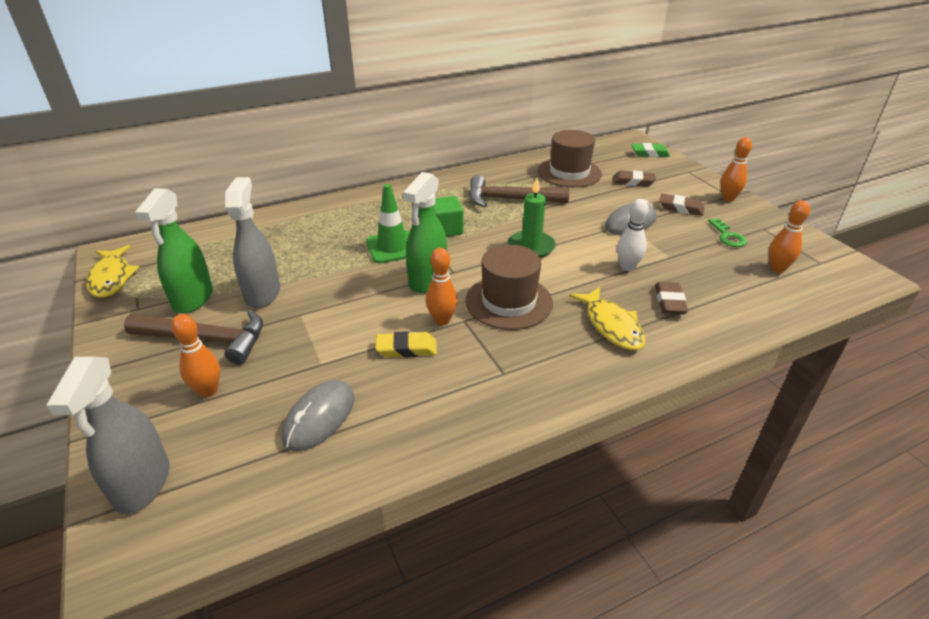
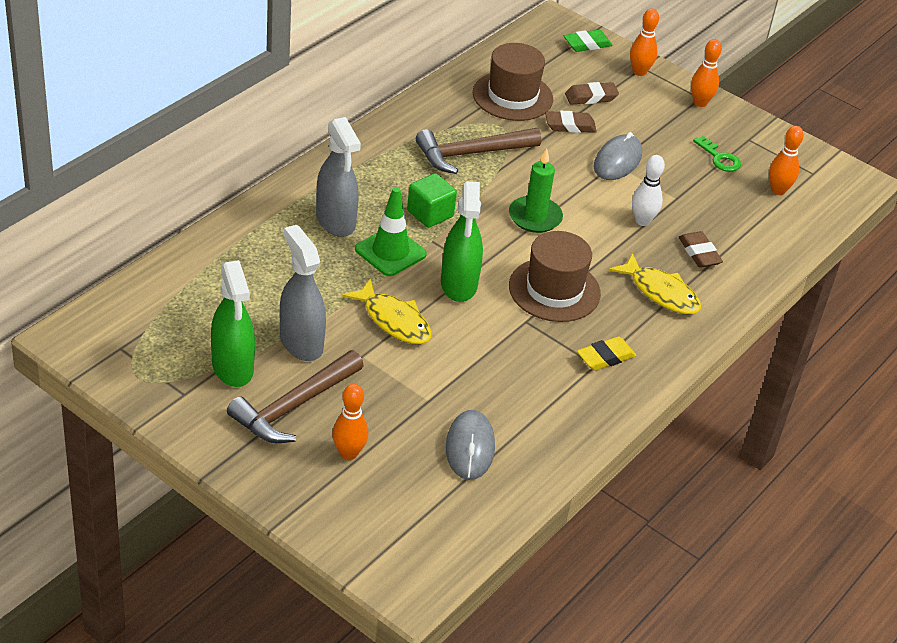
camera: 30 degrees left, 5 degrees up
grey spray bottle [46,357,170,514] -> grey spray bottle moved to [316,117,361,237]
yellow fish [86,245,139,298] -> yellow fish moved to [342,278,432,344]
brown hammer [124,309,263,364] -> brown hammer turned 150 degrees clockwise [227,350,364,443]
yellow eraser [375,331,437,358] -> yellow eraser moved to [577,336,636,371]
orange bowling pin [426,248,458,325] -> orange bowling pin moved to [630,8,659,76]
brown eraser [659,194,704,216] -> brown eraser moved to [545,111,597,133]

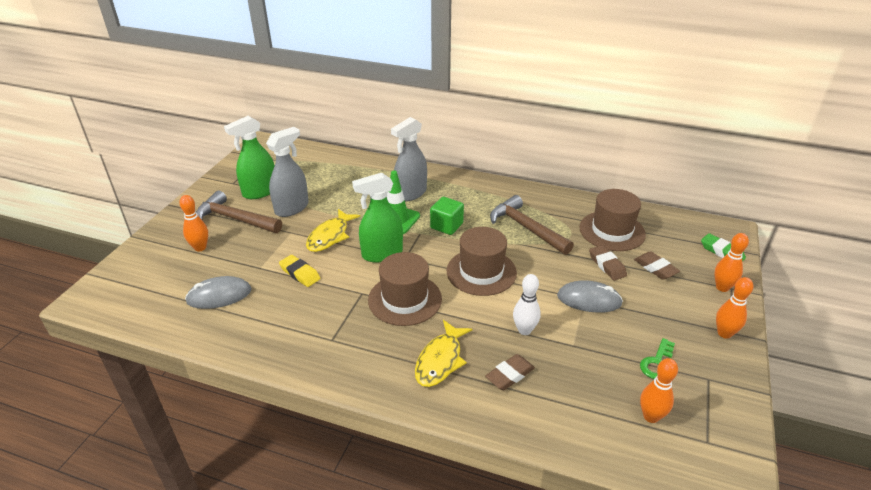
camera: 75 degrees right, 5 degrees down
green candle [509,149,563,233] -> brown hat [447,227,517,296]
yellow eraser [577,336,636,371] -> yellow eraser moved to [279,255,321,287]

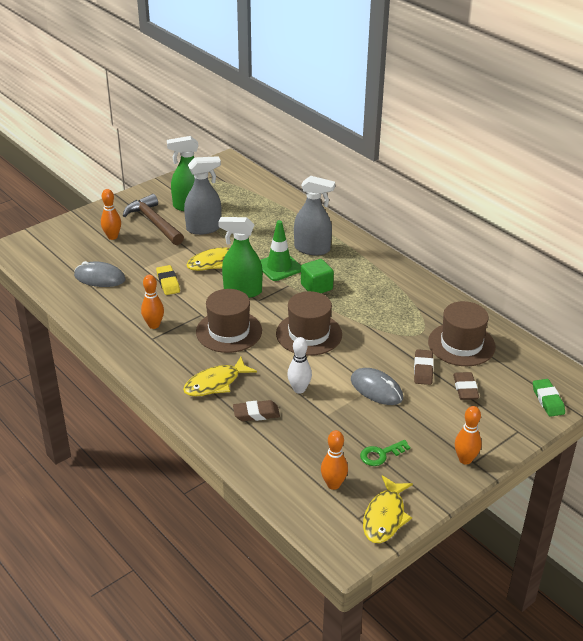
camera: 30 degrees right, 0 degrees up
grey spray bottle [391,117,427,201] -> grey spray bottle turned 150 degrees counterclockwise [294,176,335,255]
brown hammer [490,195,574,255] -> none
orange bowling pin [714,233,749,292] -> orange bowling pin moved to [141,275,164,329]
none -> yellow fish [363,475,413,543]

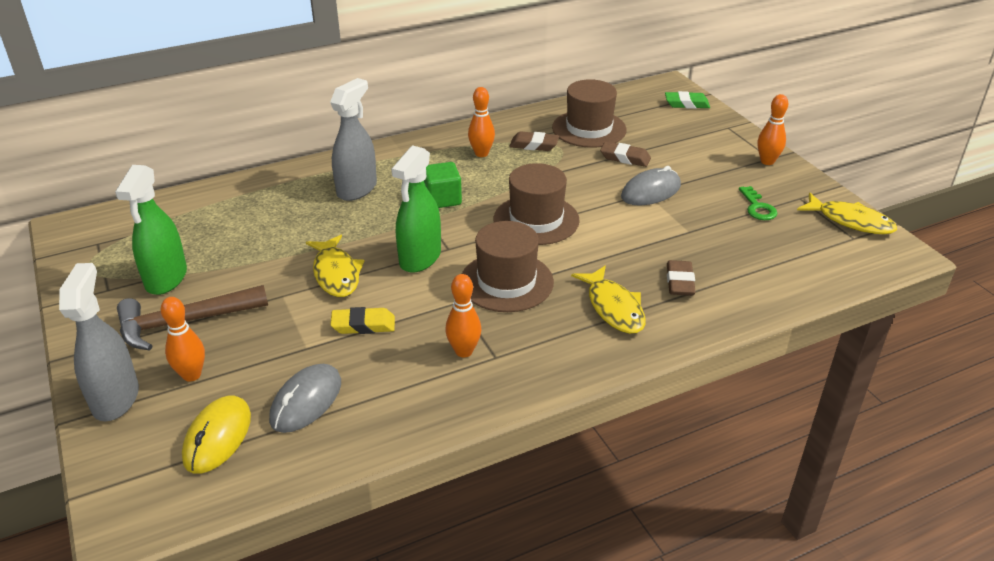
camera: 75 degrees left, 0 degrees up
grey spray bottle [184,156,222,235] -> grey spray bottle moved to [59,263,139,421]
green traffic cone [260,220,301,281] -> none
white bowling pin [287,337,312,394] -> none
orange bowling pin [321,430,348,490] -> orange bowling pin moved to [468,87,495,157]
brown eraser [453,372,479,400] -> brown eraser moved to [509,131,559,151]
none -> yellow mouse [182,395,251,473]

